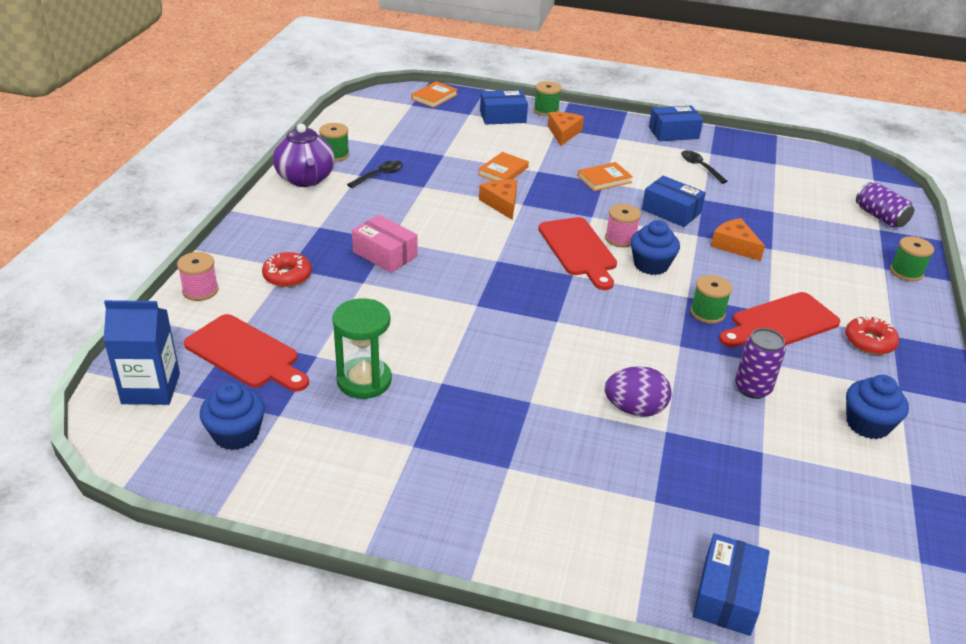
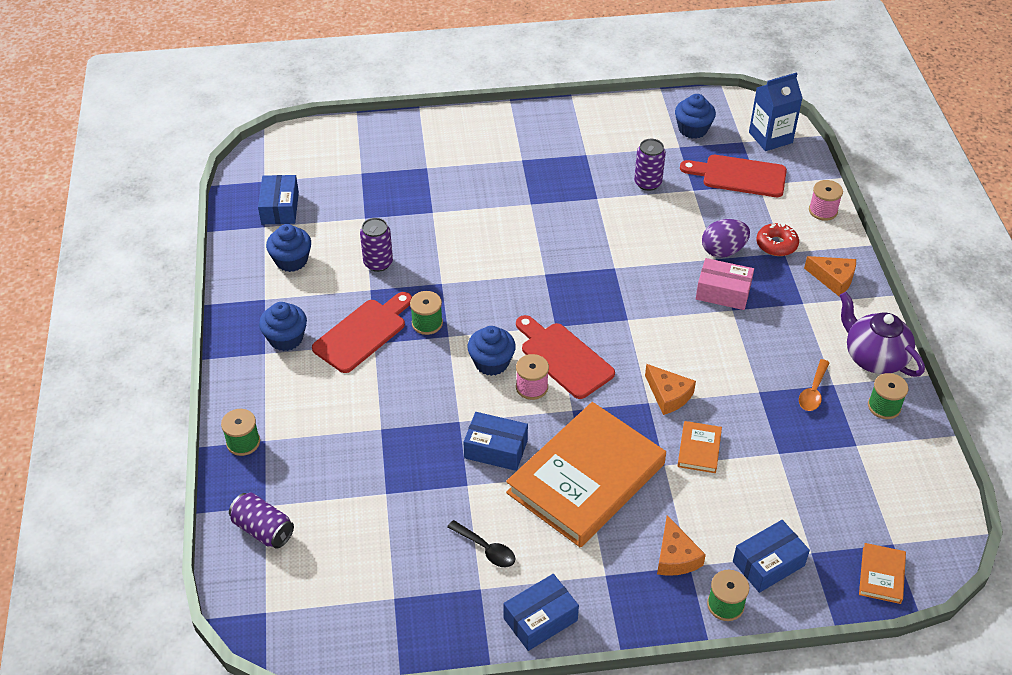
camera: 160 degrees right, 10 degrees up
green hourglass [332,298,392,399] -> purple can [634,139,666,191]
black spoon [347,160,403,188] -> orange spoon [799,359,830,411]
orange book [578,162,633,191] -> orange book [506,402,666,547], size x2.49
purple egg [605,366,672,417] -> purple egg moved to [702,219,750,258]
blue box [693,533,770,636] -> blue box moved to [258,175,299,224]
orange cheese [711,218,765,261] -> orange cheese moved to [804,256,856,296]
red donut [845,315,899,355] -> blue cupcake [259,302,307,351]

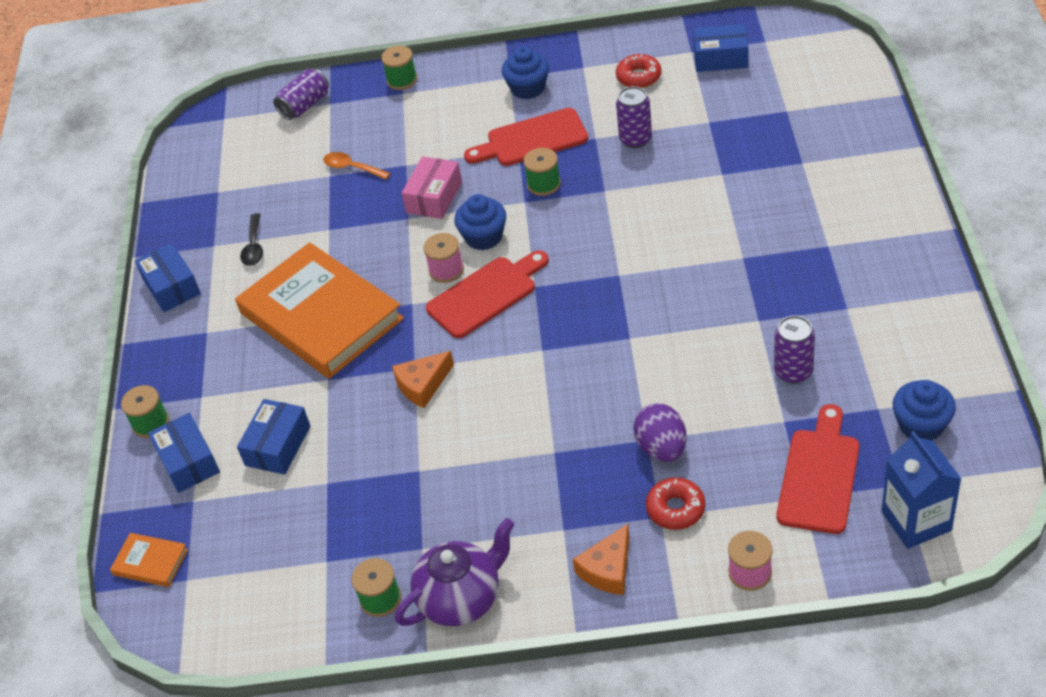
camera: 100 degrees right, 0 degrees up
blue cupcake [266,224,311,272] -> red donut [616,54,662,88]
red cutting board [312,292,412,373] -> red cutting board turned 120 degrees clockwise [464,108,588,166]
black spoon [447,520,515,567] -> black spoon turned 45 degrees counterclockwise [240,213,263,266]
blue box [464,412,528,471] -> blue box moved to [237,399,311,475]
orange cheese [657,515,706,576] -> none
orange book [677,421,722,473] -> none
pink box [696,258,754,310] -> pink box moved to [402,156,462,219]
orange spoon [799,359,830,411] -> orange spoon moved to [323,152,391,179]

